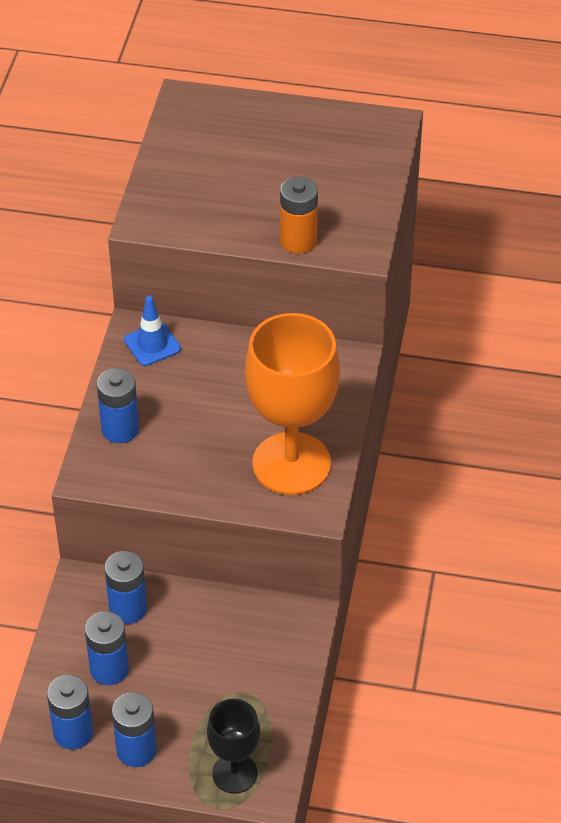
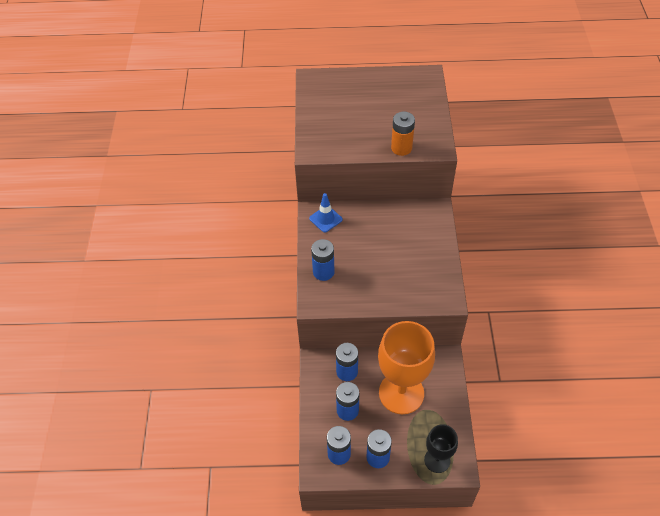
camera: 10 degrees left, 5 degrees up
orange goblet [245,313,340,495] -> orange goblet moved to [378,321,435,414]

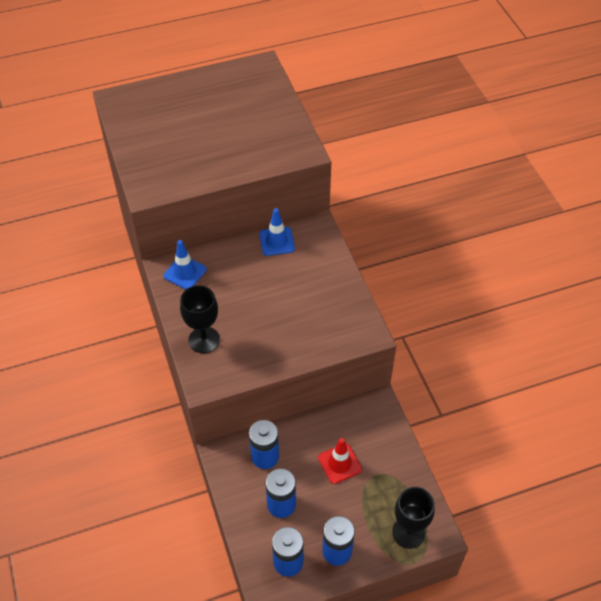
camera: 20 degrees left, 0 degrees up
blue battery [311,239,334,281] -> black goblet [180,285,220,353]
orange goblet [378,321,435,414] -> red traffic cone [318,438,362,484]
orange battery [391,112,415,156] -> none
none -> blue traffic cone [259,208,295,256]

